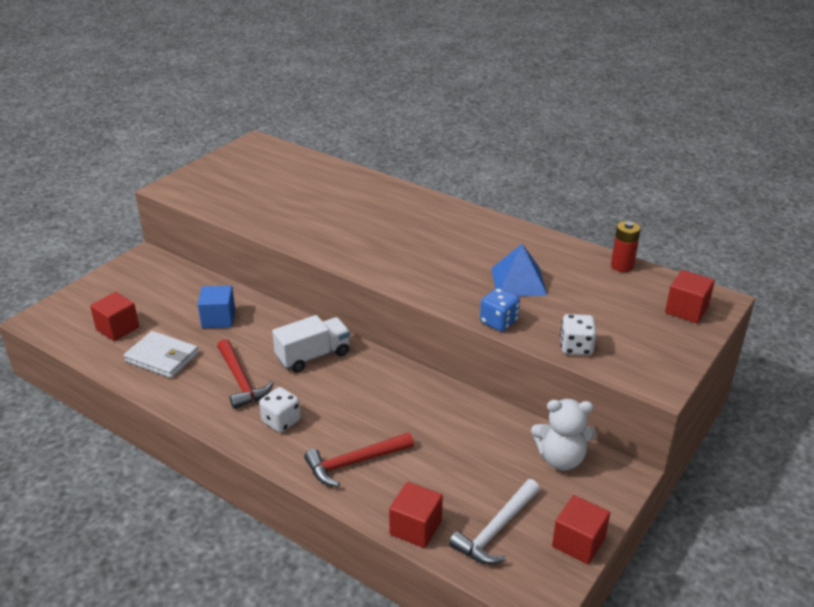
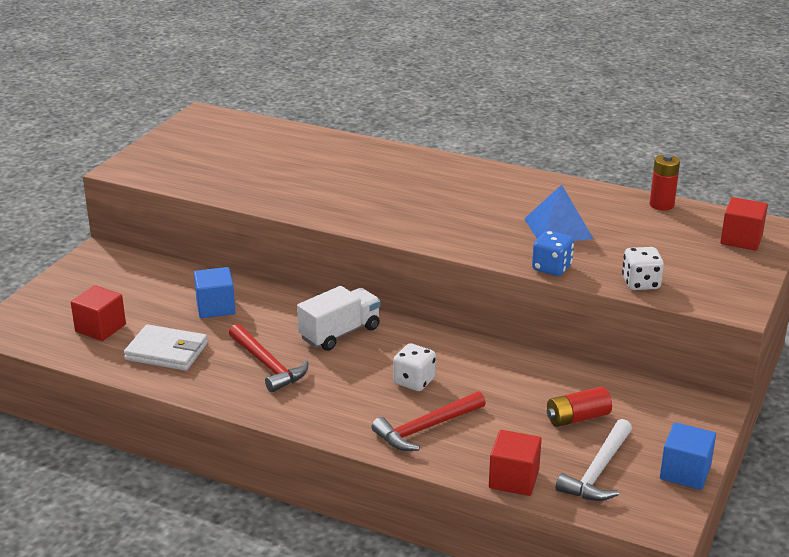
camera: 10 degrees left, 5 degrees down
white dice [259,387,301,433] -> white dice moved to [393,343,436,391]
white teddy bear [531,399,596,470] -> none
red cube [552,495,610,564] -> blue cube [660,422,716,490]
none -> red battery [547,387,612,427]

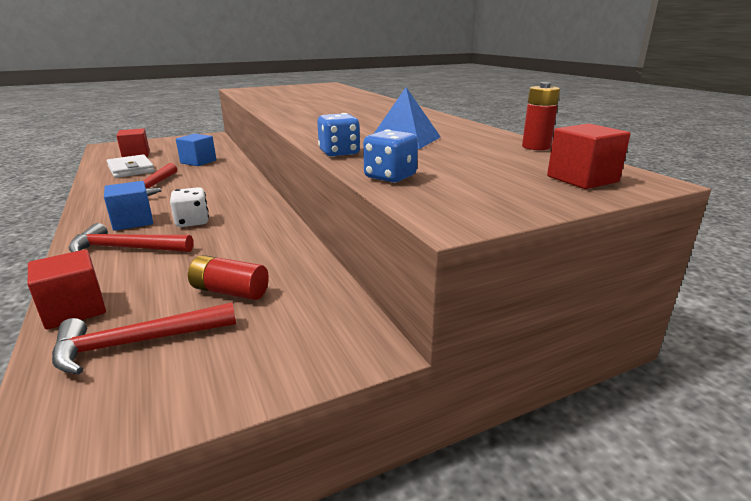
camera: 40 degrees right, 5 degrees down
white truck [297,286,381,351] -> none
white hammer [556,419,632,501] -> red hammer [52,302,236,374]
white dice [622,247,664,290] -> blue dice [363,129,418,183]
blue cube [660,422,716,490] -> blue cube moved to [104,181,153,231]

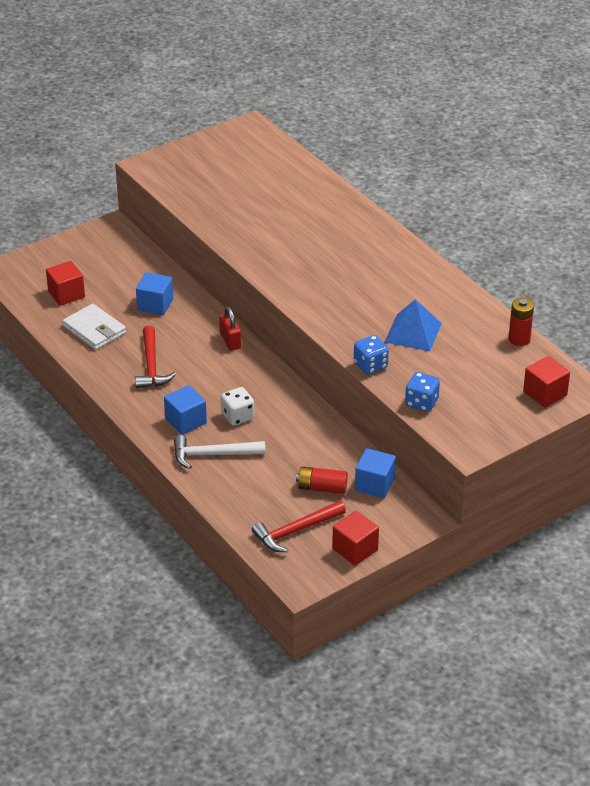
camera: 10 degrees left, 15 degrees up
red cube [28,250,106,329] -> red cube moved to [332,511,379,566]
red hammer [69,223,194,252] -> white hammer [174,435,265,469]
none -> red padlock [219,307,241,351]
none -> blue cube [355,448,396,498]

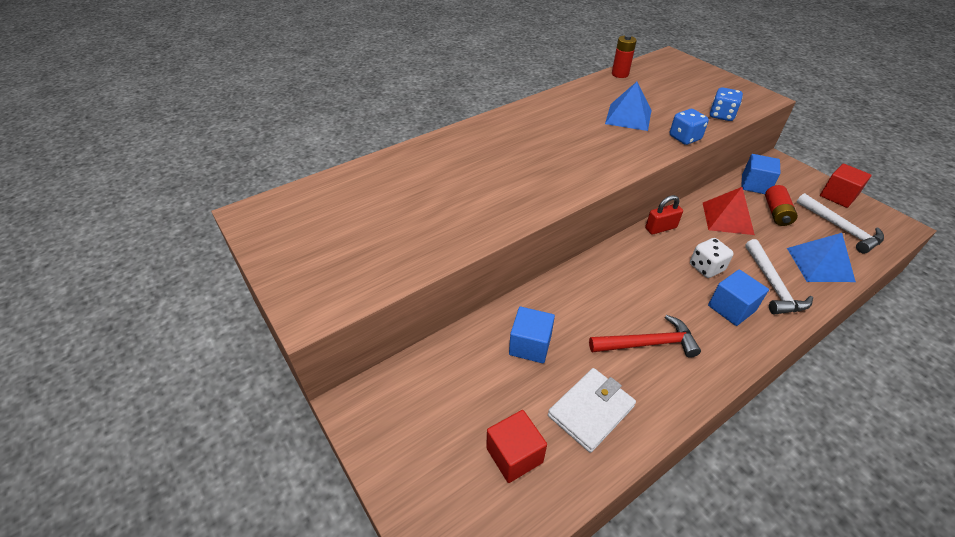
camera: 90 degrees left, 5 degrees up
red padlock [219,307,241,351] -> red padlock moved to [645,195,683,235]
red hammer [252,500,346,552] -> white hammer [797,193,884,254]
red cube [523,356,570,407] -> none
none -> red pyramid [703,187,755,235]
none -> blue pyramid [787,233,856,282]

